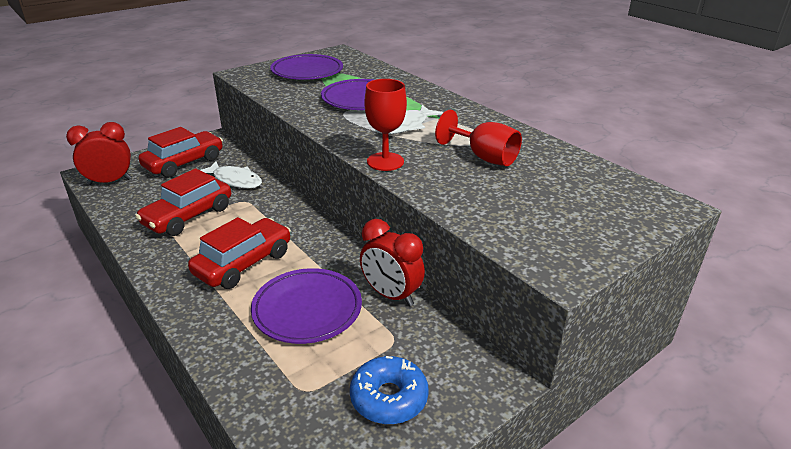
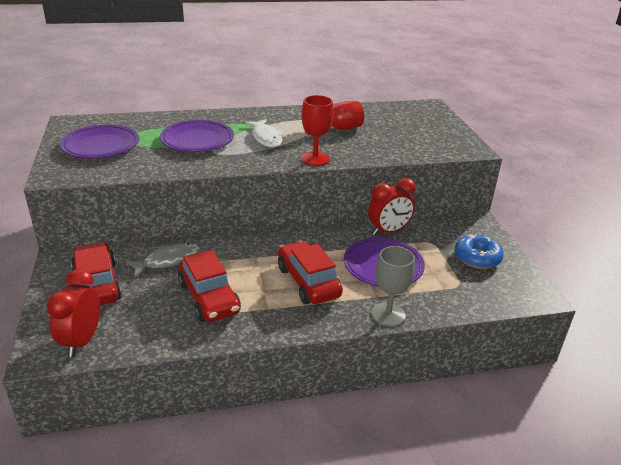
camera: 65 degrees left, 0 degrees up
white fish [200,161,262,188] -> grey fish [125,243,201,277]
none -> grey goblet [371,246,415,327]

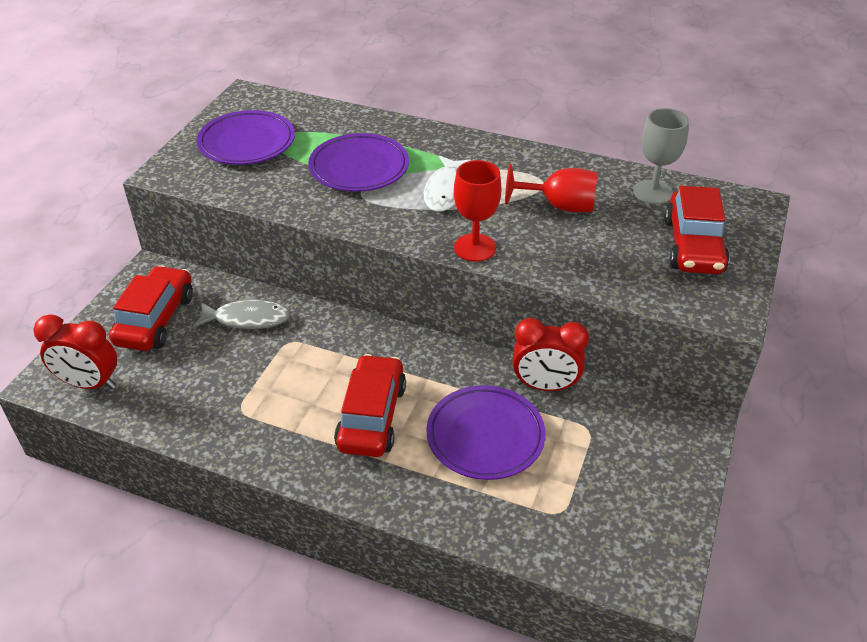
camera: 35 degrees right, 10 degrees up
red clock [47,269,100,357] -> red clock turned 120 degrees counterclockwise [33,314,117,389]
red car [178,250,241,322] -> red car moved to [664,186,730,274]
grey goblet [371,246,415,327] -> grey goblet moved to [633,108,689,204]
blue donut [455,234,504,269] -> none

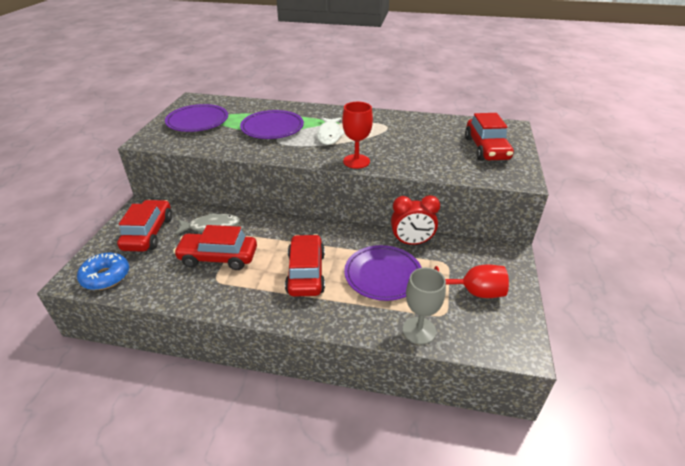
camera: 10 degrees left, 5 degrees down
red clock [33,314,117,389] -> blue donut [77,253,129,290]
red goblet [505,164,597,212] -> red goblet moved to [434,265,509,298]
grey goblet [633,108,689,204] -> grey goblet moved to [403,268,446,344]
none -> red car [173,225,257,270]

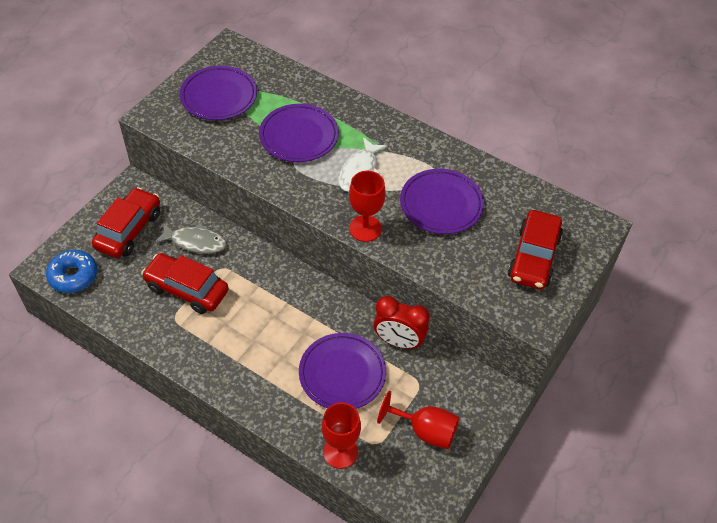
camera: 20 degrees right, 15 degrees up
red car [285,234,325,297] -> none
grey goblet [403,268,446,344] -> red goblet [322,403,361,469]
none -> purple plate [400,169,484,234]

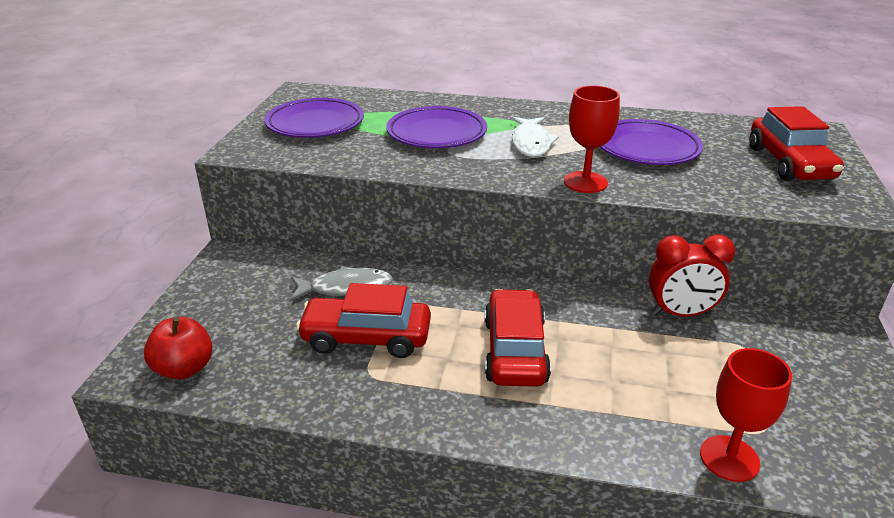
camera: 20 degrees left, 20 degrees down
blue donut [46,250,97,293] -> red apple [144,317,213,380]
red car [92,187,160,258] -> red car moved to [484,289,551,387]
purple plate [299,333,386,409] -> none
red goblet [377,391,460,449] -> none

